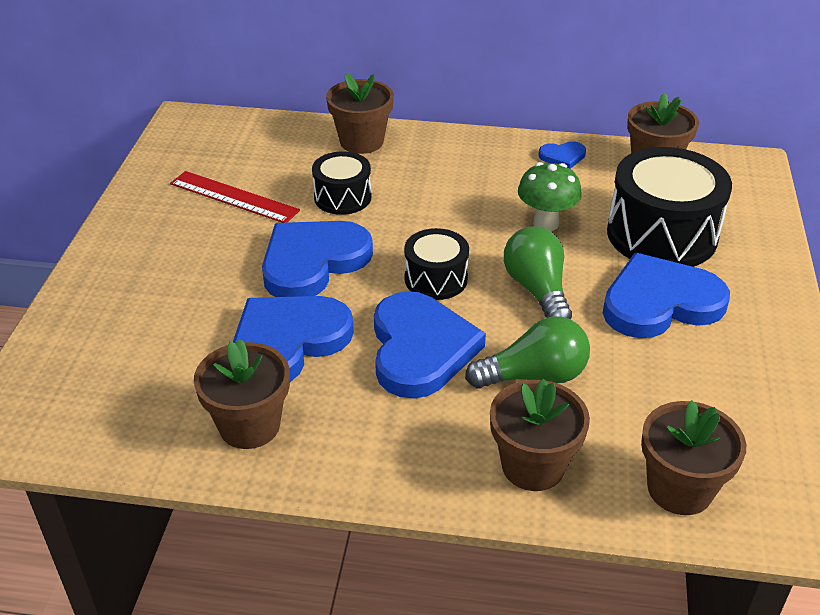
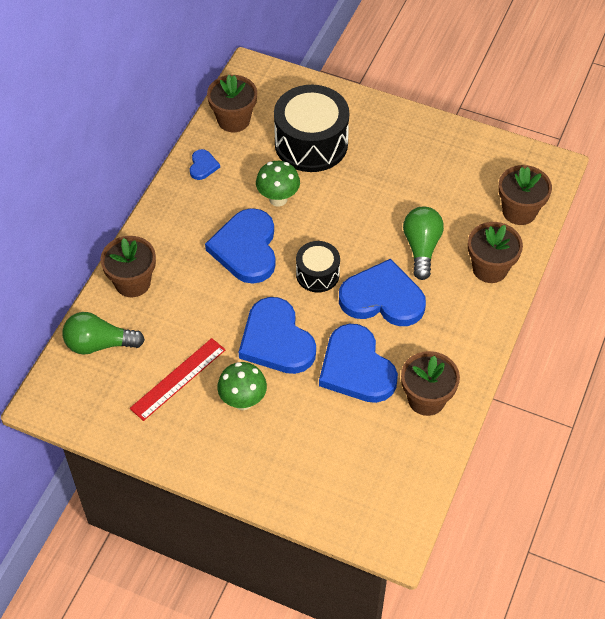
camera: 75 degrees left, 15 degrees up
black drum [312,151,371,215] -> none
green light bulb [504,226,572,319] -> green light bulb moved to [62,312,145,355]
blue heart [603,253,730,338] -> blue heart moved to [205,208,276,284]
none -> green mushroom [217,362,267,410]

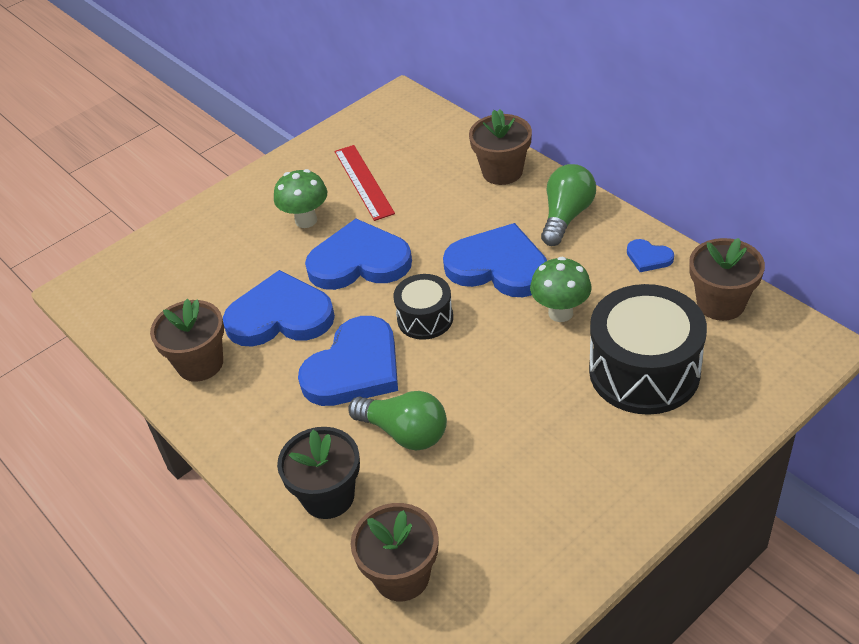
camera: 120 degrees right, 10 degrees down
green light bulb [62,312,145,355] -> green light bulb moved to [541,164,596,246]
brown flower pot [468,222,523,283] -> black flower pot [277,427,360,519]

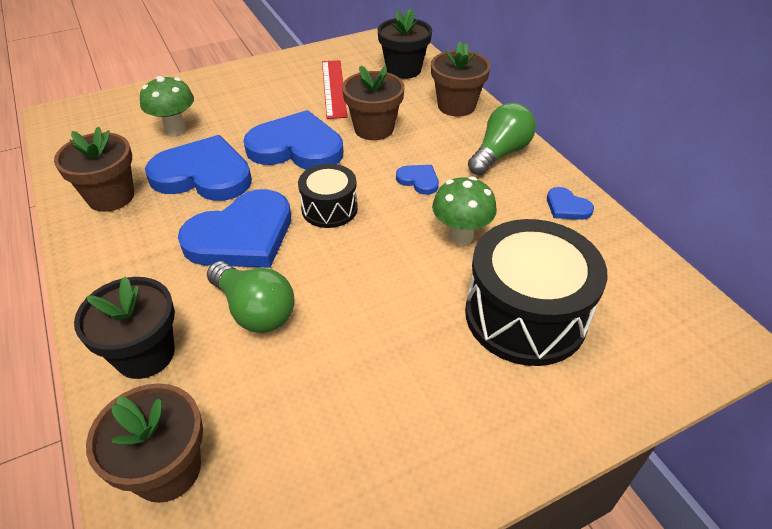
camera: 10 degrees right, 0 degrees up
green mushroom [274,169,327,228] -> green mushroom moved to [140,76,194,135]
blue heart [443,223,547,297] -> blue heart [396,165,439,195], size x0.44
brown flower pot [689,238,765,321] -> brown flower pot moved to [342,65,405,140]
none -> black flower pot [378,9,432,79]

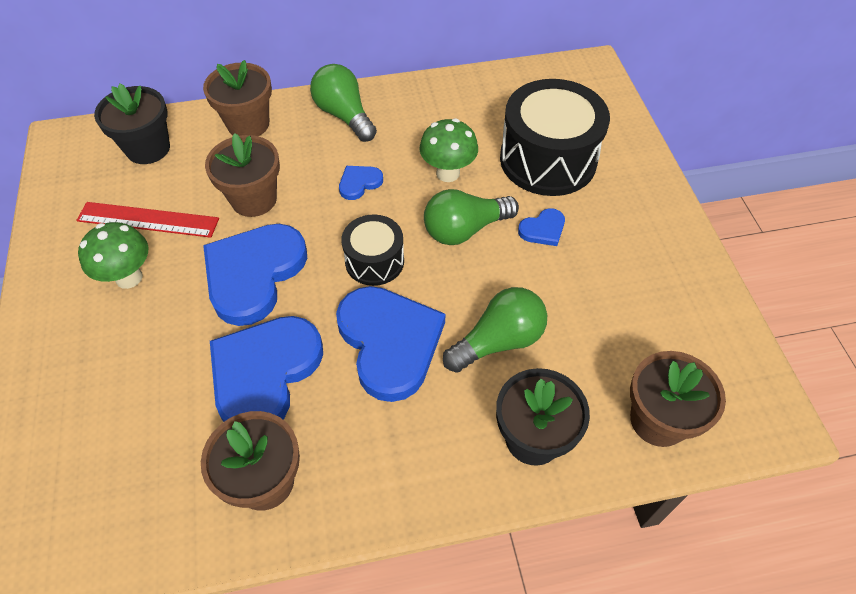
camera: 75 degrees left, 10 degrees up
green mushroom [140,76,194,135] -> green mushroom moved to [78,222,148,289]
blue heart [547,187,594,220] -> blue heart moved to [518,208,565,246]
none -> green light bulb [424,189,519,245]

